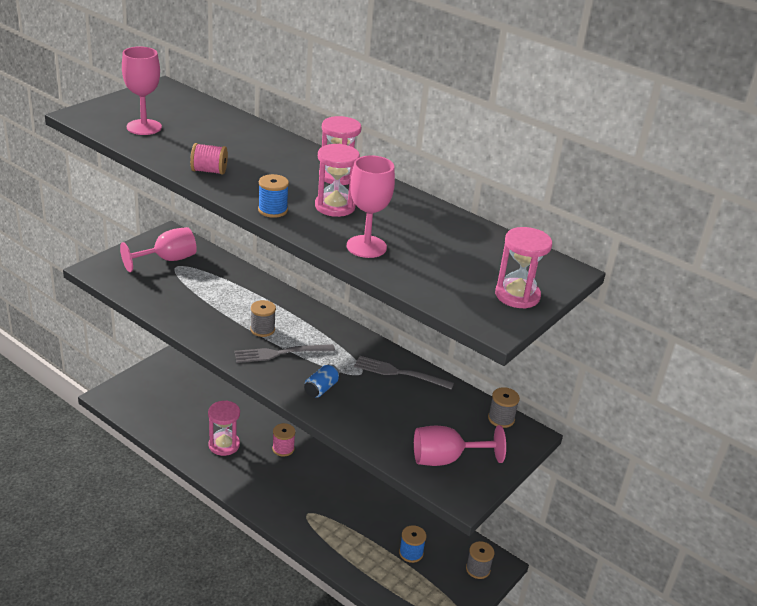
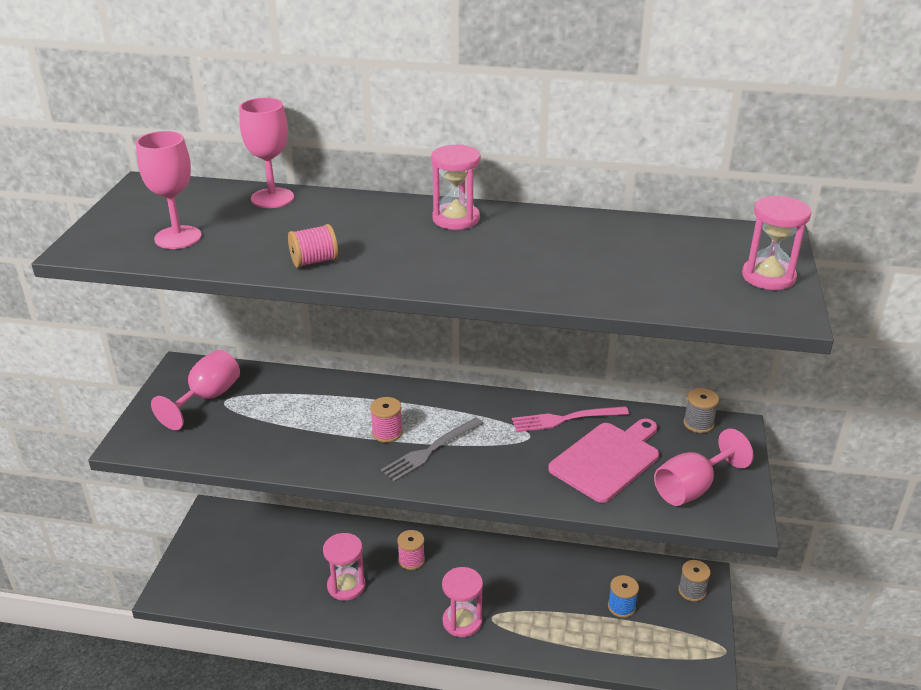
camera: 25 degrees left, 0 degrees up
grey spool [250,300,276,337] -> pink spool [370,397,403,443]
blue spool [258,174,289,218] -> none
blue can [304,364,340,397] -> none
pink hourglass [315,144,360,217] -> pink hourglass moved to [442,567,483,637]
pink goblet [347,155,395,258] -> pink goblet moved to [239,98,294,208]
grey fork [354,356,454,390] -> pink fork [512,406,629,432]
none -> pink cutting board [548,419,659,503]

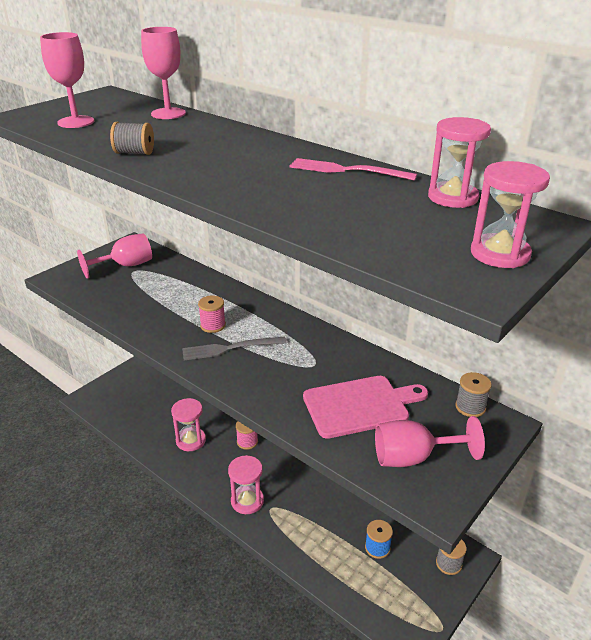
camera: 30 degrees right, 0 degrees up
pink spool [288,224,338,268] -> grey spool [110,122,154,155]
pink hourglass [431,145,481,230] -> pink hourglass moved to [428,117,491,208]
pink fork [512,406,629,432] -> pink fork moved to [290,158,417,181]

